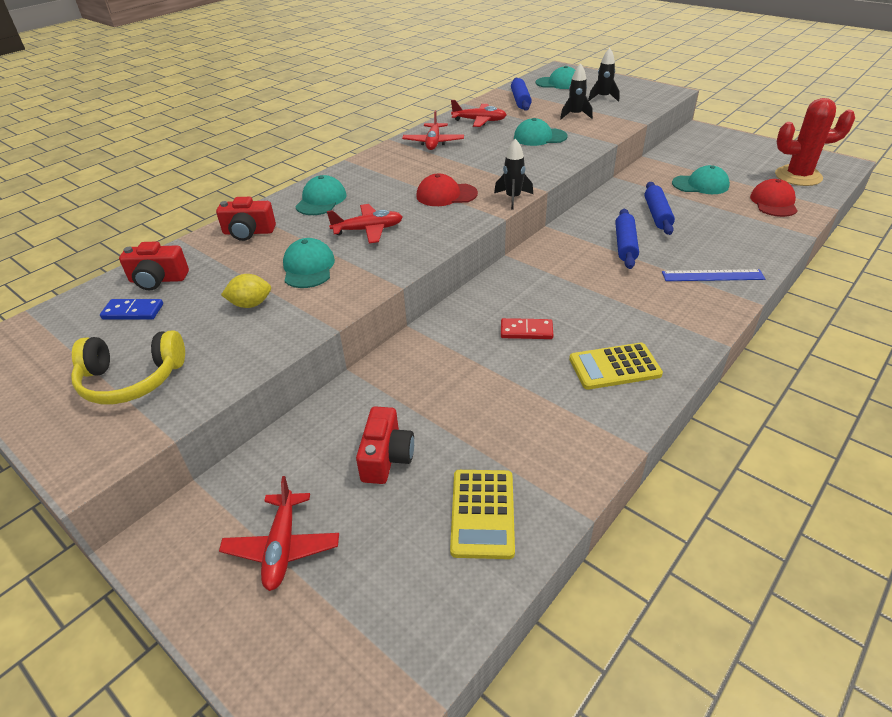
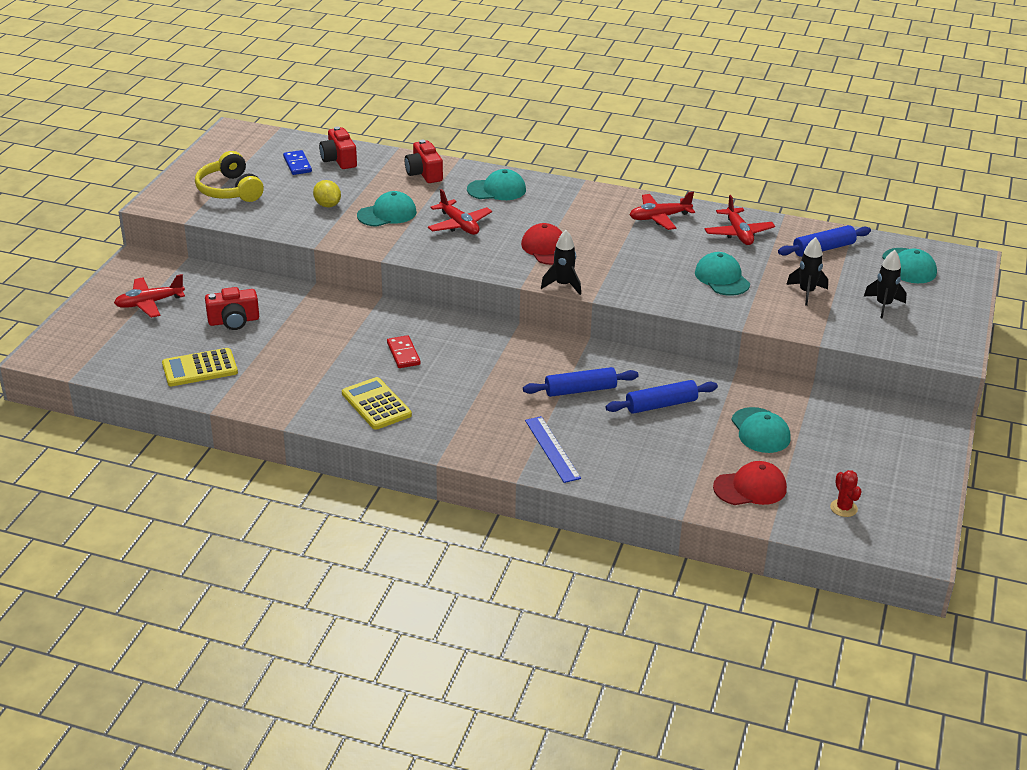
camera: 65 degrees right, 5 degrees down
red cactus [775,98,855,186] -> red cactus [830,470,862,517], size x0.44

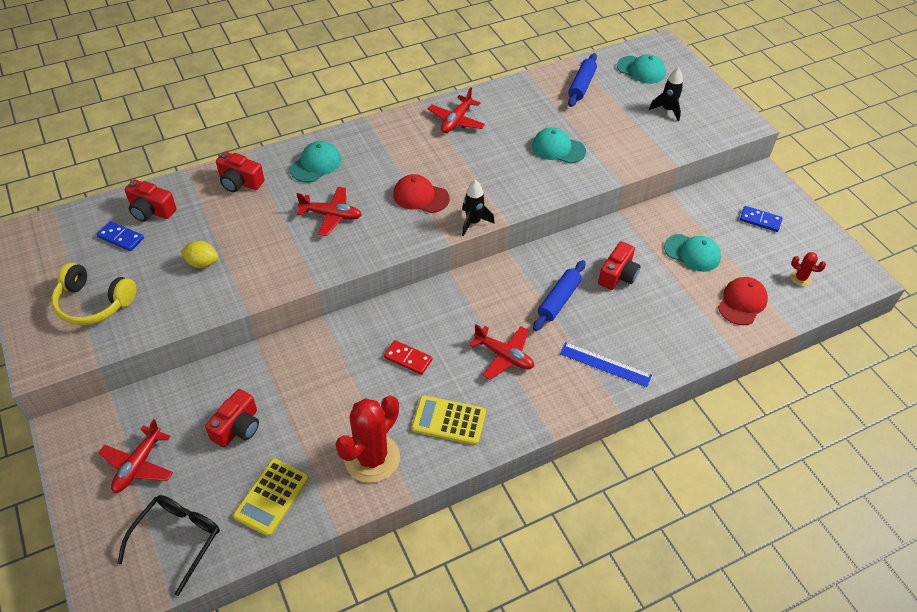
camera: 45 degrees left, 15 degrees up
turquoise cap [357,191,417,227] -> none
blue rolling pin [606,380,718,414] -> red camera [598,241,641,290]
red plane [705,195,775,245] -> red plane moved to [469,324,534,380]
black rocket [786,237,828,306] -> none
none -> black glasses [117,495,220,596]
none -> red cactus [335,396,400,483]
none -> blue domino [740,206,782,232]

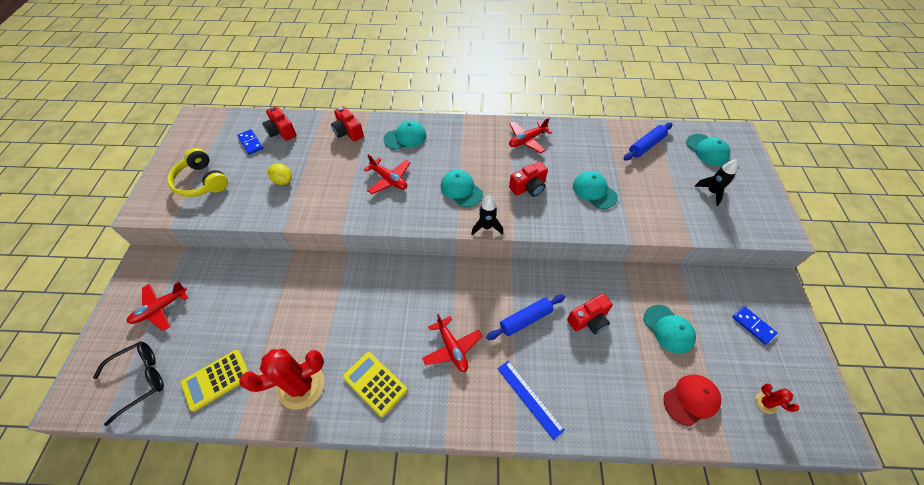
camera: 30 degrees right, 5 degrees up
red camera [205,389,259,448] -> red camera moved to [509,161,548,197]
red domino [384,340,432,375] -> none
red cap [393,174,450,213] -> turquoise cap [441,170,483,207]

